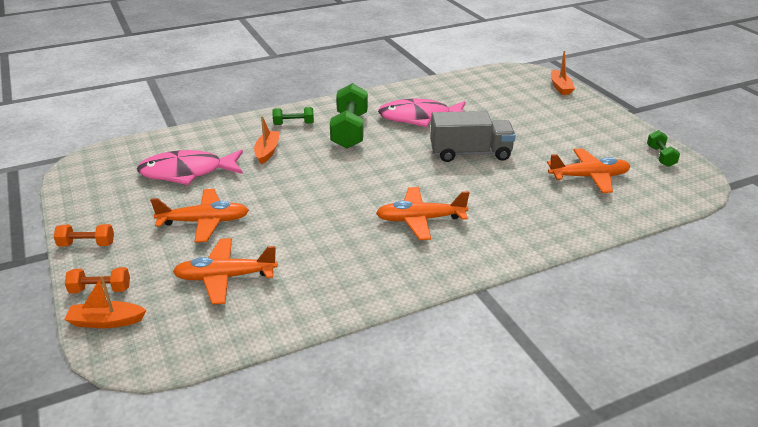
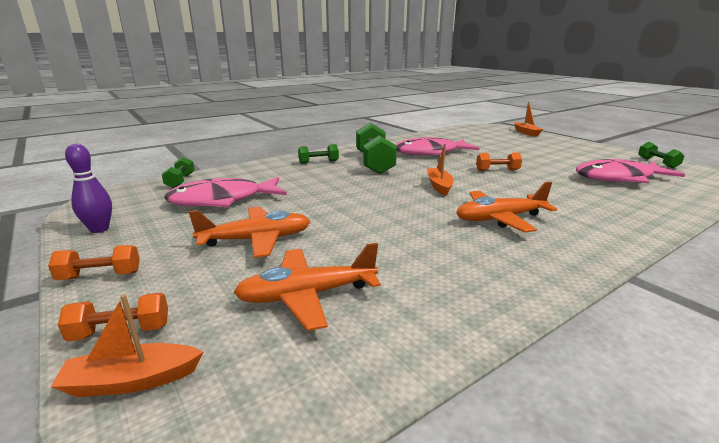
camera: 10 degrees left, 10 degrees down
orange boat [254,116,280,164] -> orange boat moved to [427,143,454,196]
grey truck [430,111,516,162] -> orange dumbbell [476,152,522,171]
orange plane [547,148,631,193] -> pink fish [575,159,685,183]
none -> purple bowling pin [65,144,112,233]
none -> green dumbbell [161,157,195,188]

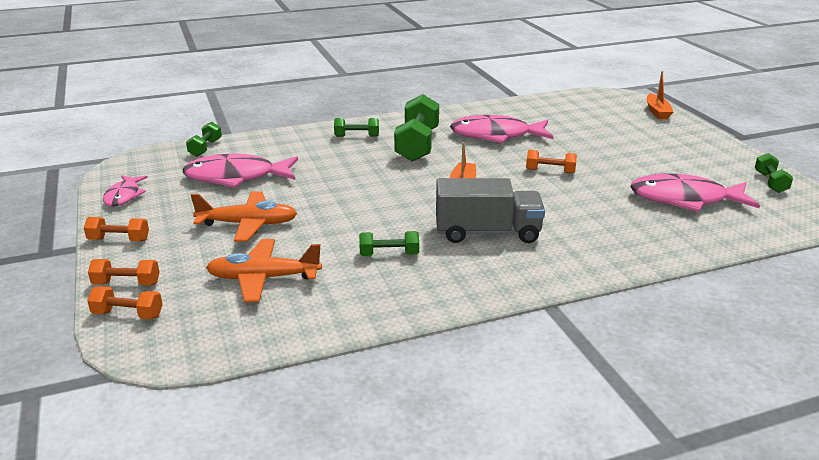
camera: 15 degrees right, 5 degrees up
orange boat [51,294,203,397] -> orange dumbbell [87,286,163,319]
purple bowling pin [65,144,112,233] -> pink fish [103,175,148,207]
orange plane [456,182,557,233] -> grey truck [436,178,545,243]
none -> green dumbbell [359,231,419,256]

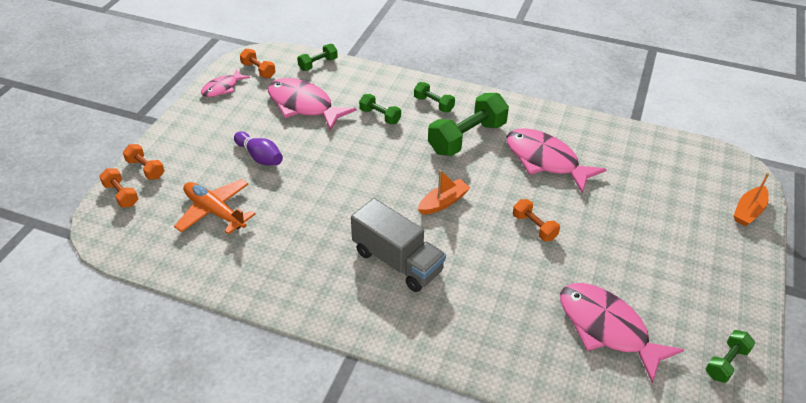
camera: 40 degrees right, 15 degrees up
orange dumbbell [84,217,149,241] -> orange dumbbell moved to [240,49,276,78]
orange plane [191,191,297,242] -> purple bowling pin [234,131,283,165]
green dumbbell [359,231,419,256] -> green dumbbell moved to [359,94,401,124]

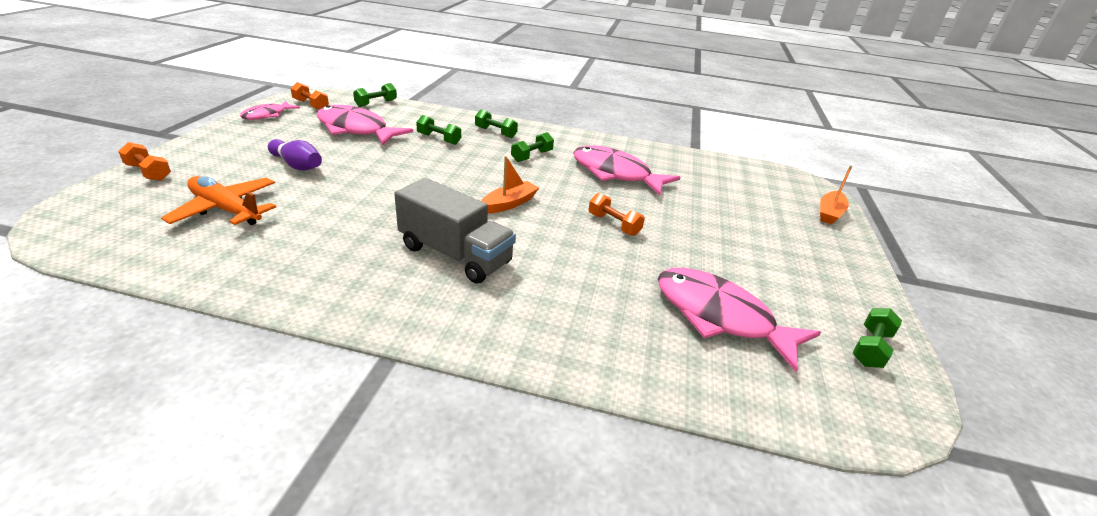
camera: 10 degrees left, 10 degrees down
orange dumbbell [99,168,138,207] -> none
green dumbbell [428,93,509,156] -> green dumbbell [511,132,554,162], size x0.52

